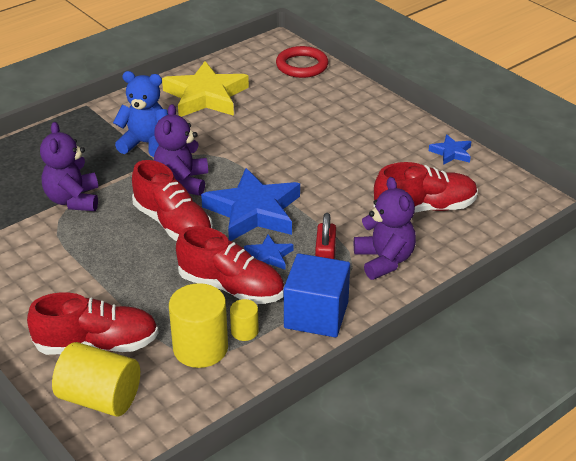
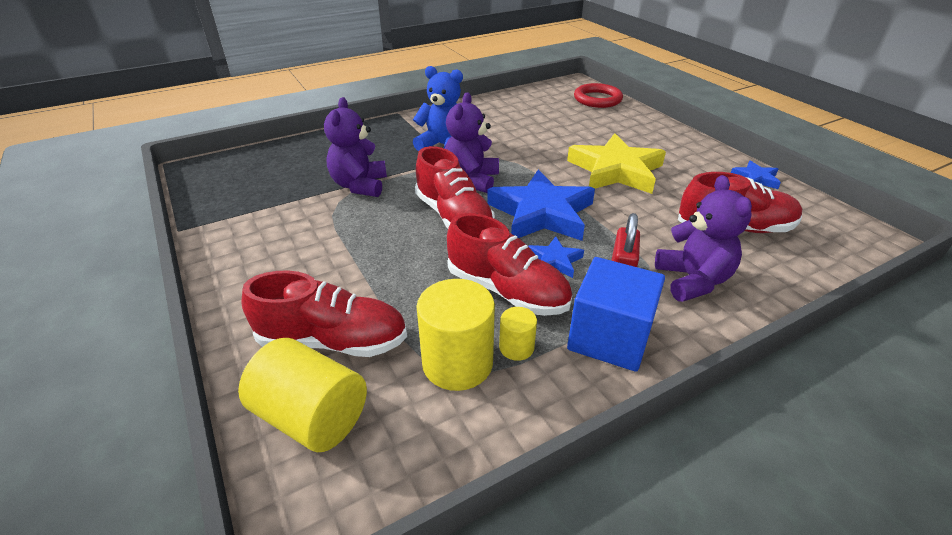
camera: 10 degrees right, 0 degrees up
yellow star [162,61,249,117] -> yellow star moved to [567,133,666,194]

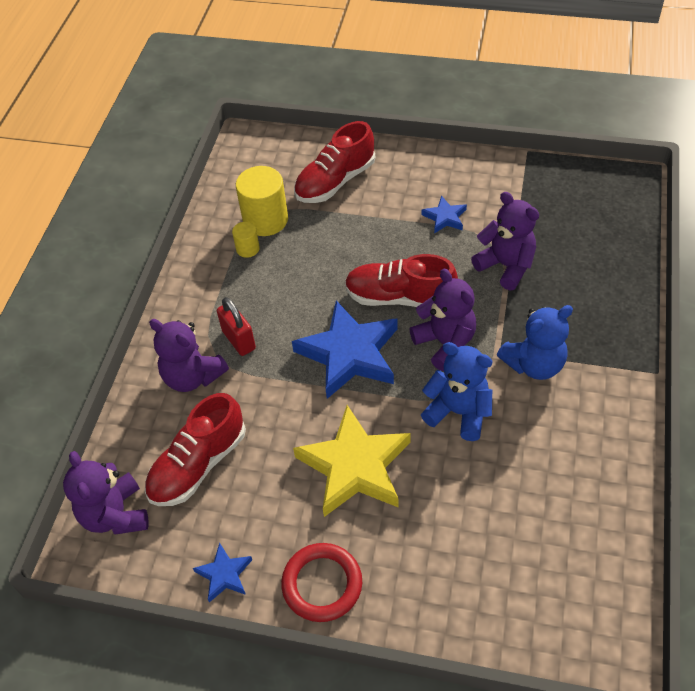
camera: 135 degrees right, 15 degrees up
yellow cylinder [238,338,367,452] -> none
red shoe [447,213,572,316] -> none
blue star [528,236,584,278] -> blue star moved to [421,195,467,234]
blue cube [567,257,665,372] -> none
red ring [574,83,623,108] -> red ring moved to [281,543,362,622]
none -> purple teddy bear [63,451,149,535]
none -> blue teddy bear [421,342,493,441]

